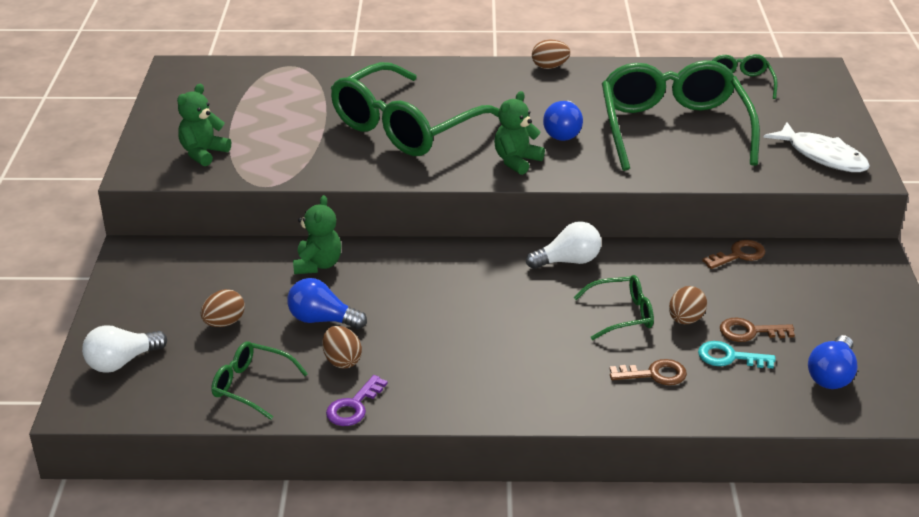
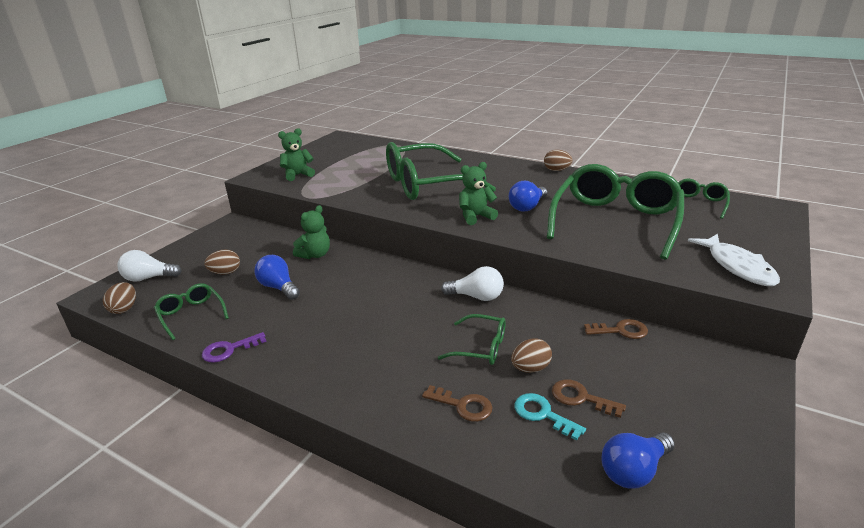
camera: 30 degrees right, 5 degrees down
brown egg [322,326,362,369] -> brown egg moved to [103,282,136,314]

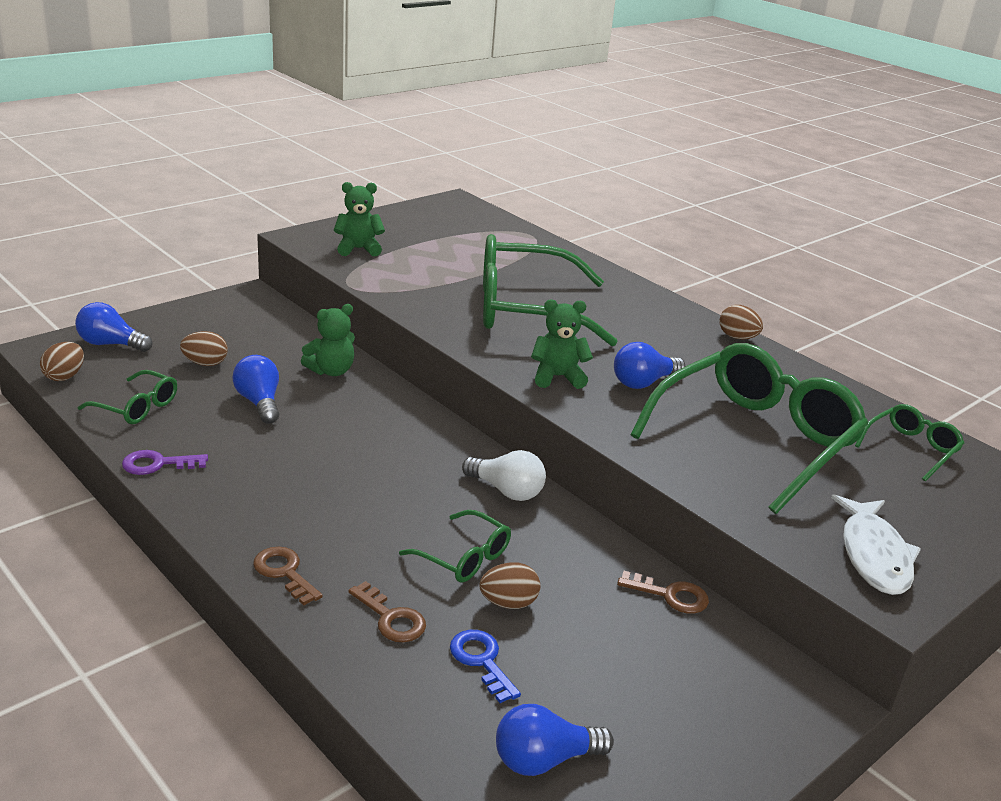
camera: 15 degrees right, 0 degrees up
white light bulb [117,250,182,282] -> blue light bulb [75,302,153,352]
green glasses [154,283,229,340] -> green glasses turned 135 degrees clockwise [78,370,177,424]
turquoise key [514,393,586,440] -> blue key [450,630,521,703]
brown key [552,379,626,418] -> brown key moved to [253,546,323,605]

